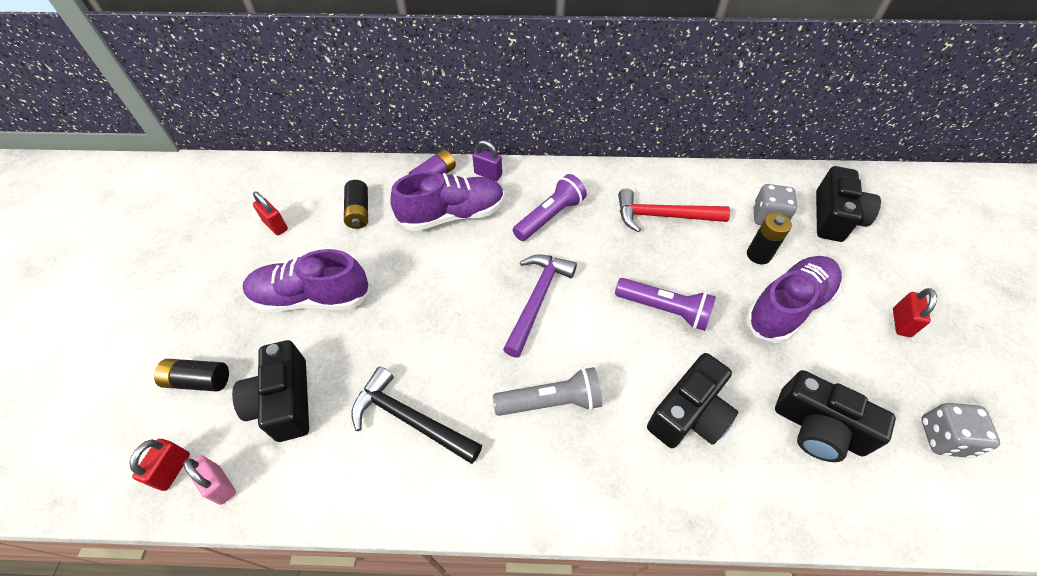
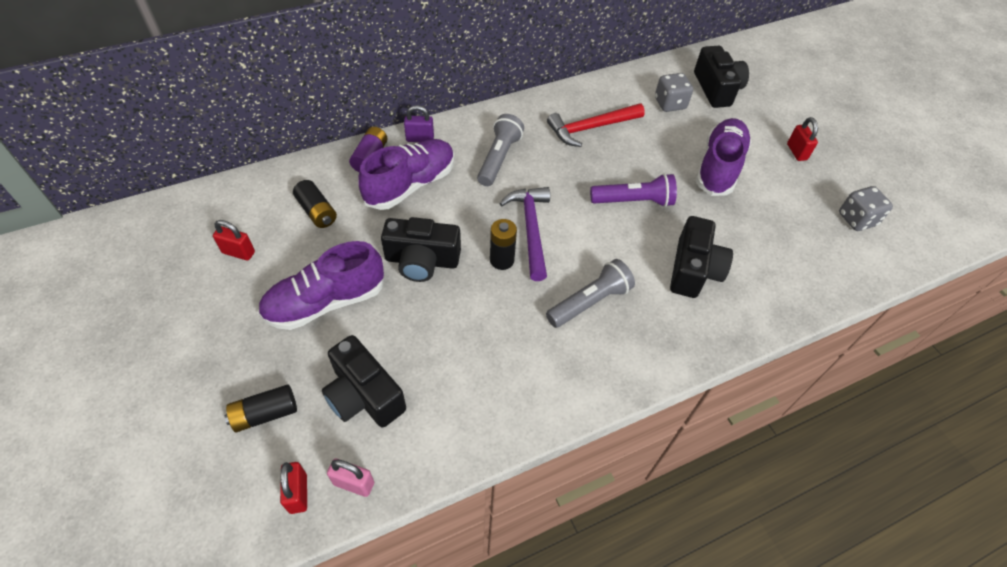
camera: 30 degrees left, 0 degrees up
black hammer [351,366,482,464] -> none
purple flashlight [513,174,587,241] -> grey flashlight [477,114,524,186]
black battery [747,213,792,264] -> black battery moved to [490,219,517,270]
black camera [775,370,896,462] -> black camera moved to [381,217,461,282]

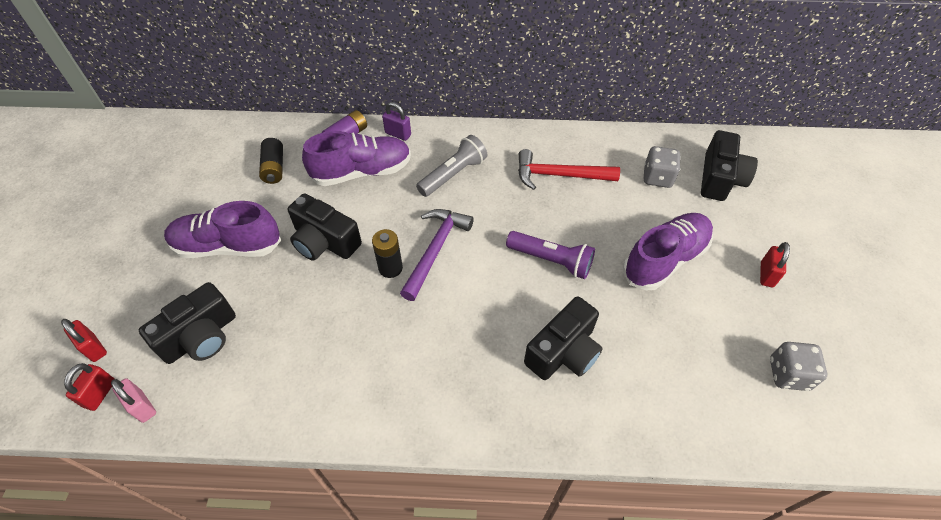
camera: 30 degrees right, 0 degrees up
red padlock [213,220,255,261] -> red padlock moved to [61,319,107,362]
black battery [225,384,297,432] -> none
black camera [322,335,406,428] -> black camera turned 120 degrees counterclockwise [139,282,236,364]
grey flashlight [546,259,635,328] -> none

